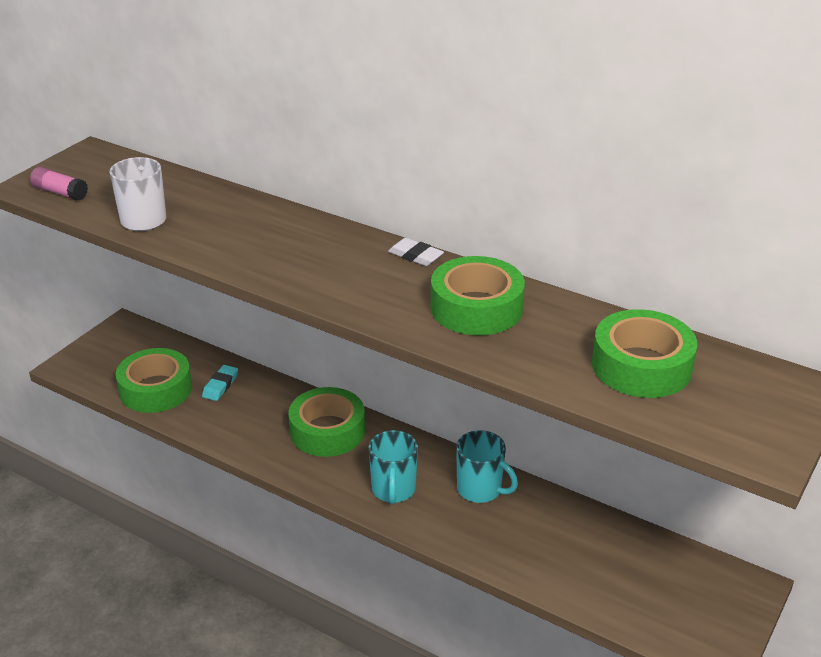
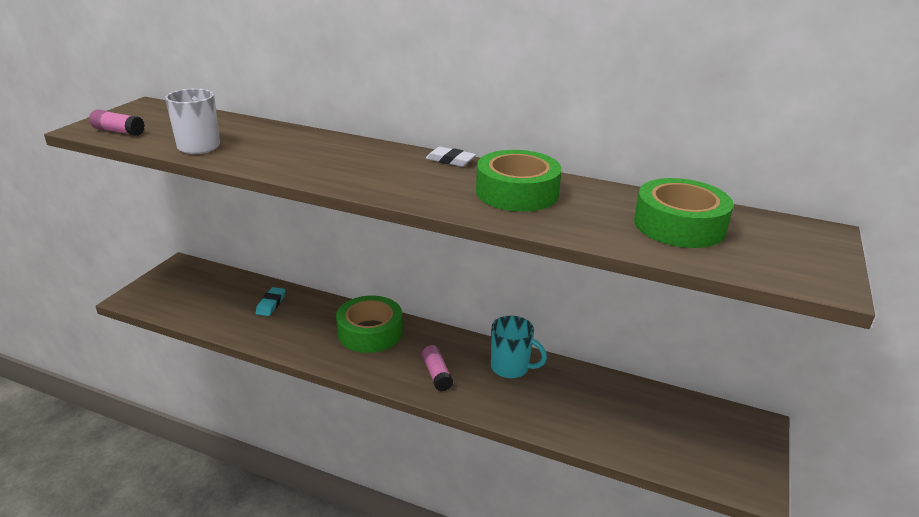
camera: 10 degrees left, 5 degrees down
green tape [116,348,192,413] -> none
turquoise mug [369,430,418,505] -> pink glue stick [422,345,453,391]

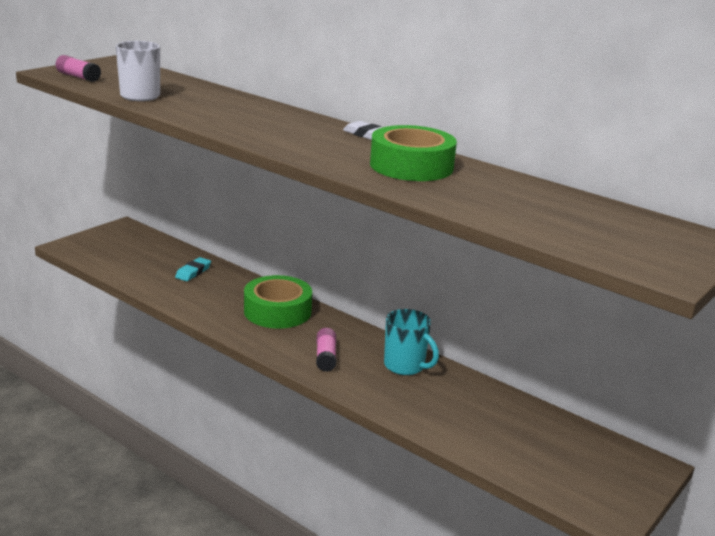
camera: 15 degrees right, 5 degrees down
green tape [634,178,734,248] -> none

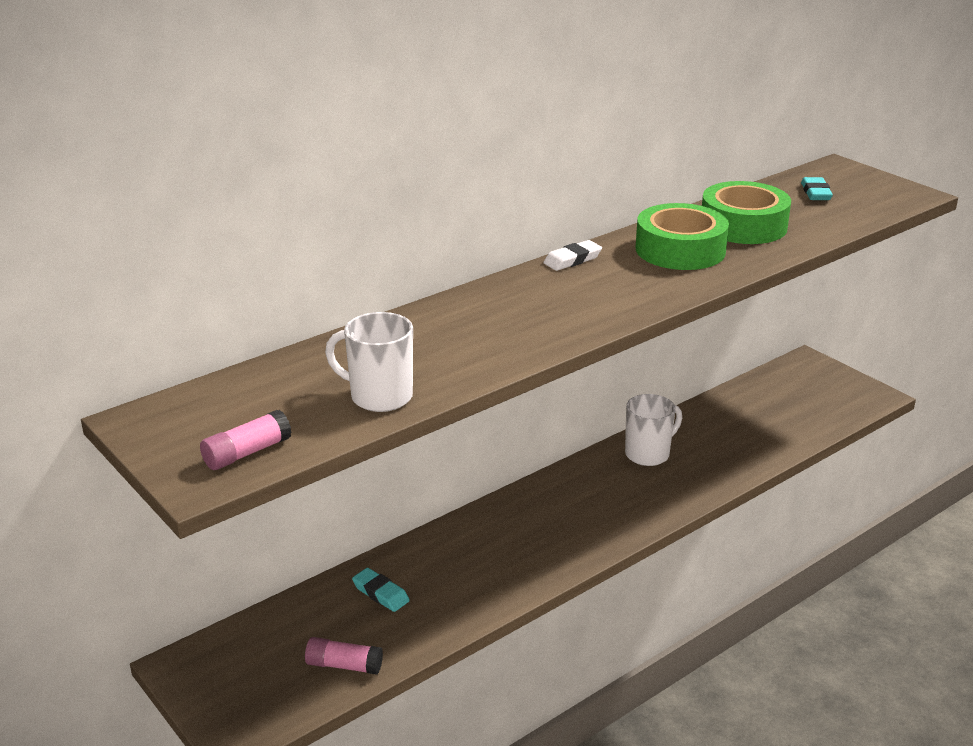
camera: 75 degrees left, 5 degrees up
green tape [244,275,312,329] -> green tape moved to [702,181,791,244]
pink glue stick [316,328,336,372] -> pink glue stick moved to [305,637,383,675]
turquoise mug [384,309,439,375] -> white mug [625,394,682,466]
none -> turquoise eraser [801,177,833,200]

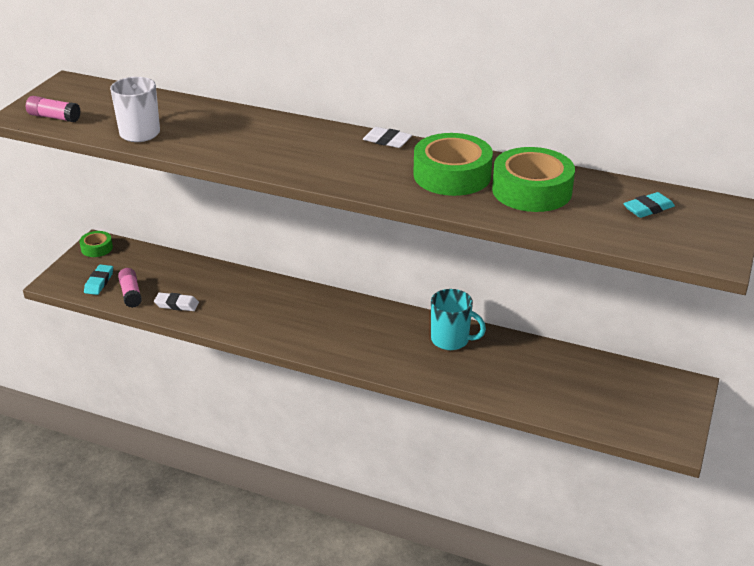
camera: 60 degrees right, 5 degrees up
turquoise eraser [352,568,410,612] -> turquoise eraser moved to [84,264,113,295]
white mug [625,394,682,466] -> turquoise mug [431,289,486,350]
none -> green tape [79,231,113,257]
none -> white eraser [154,293,199,311]

